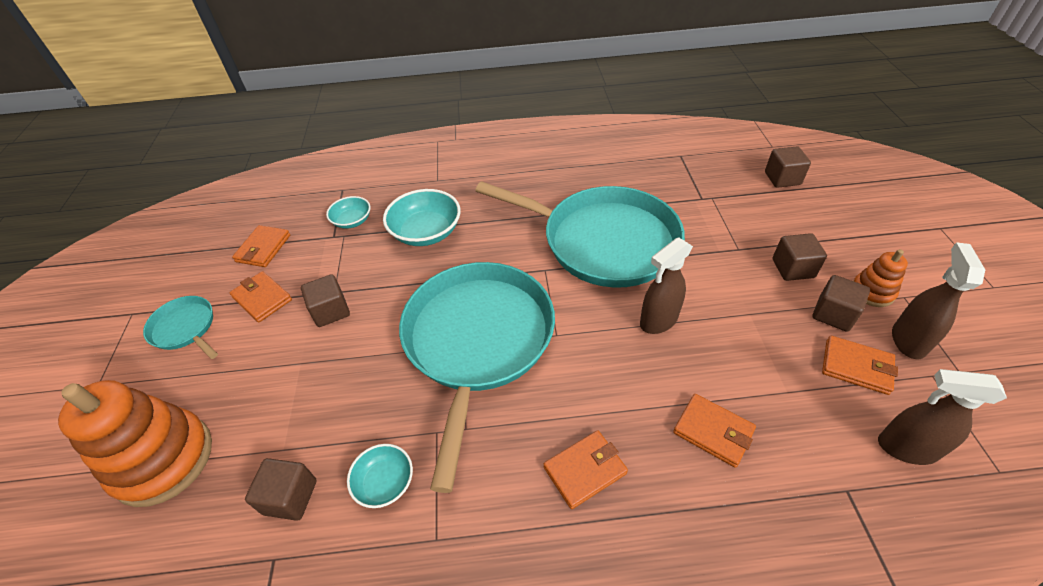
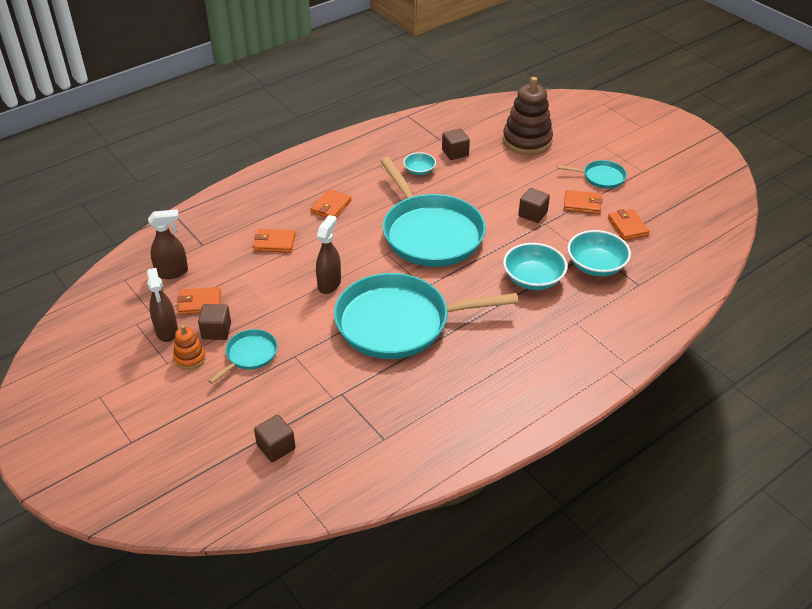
camera: 145 degrees right, 5 degrees down
orange stacking toy [58,380,212,507] -> brown stacking toy [503,77,553,155]
turquoise bowl [326,196,370,229] -> turquoise bowl [567,230,631,276], size x1.70
brown cube [772,233,827,281] -> turquoise pan [208,329,277,384]

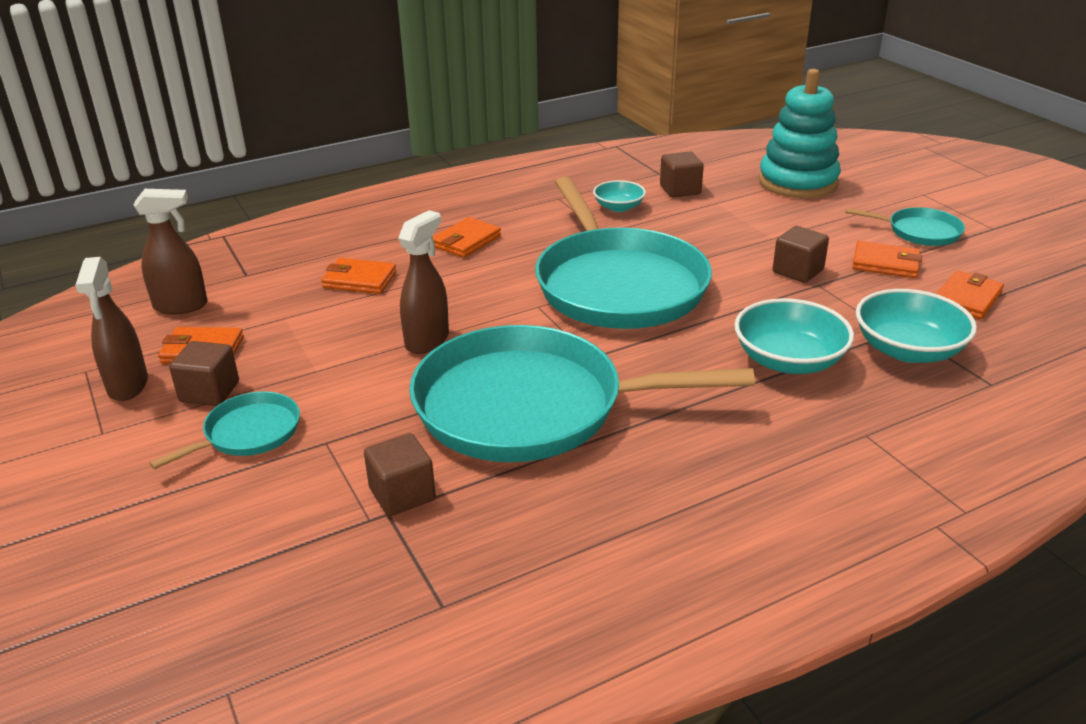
camera: 10 degrees right, 10 degrees down
orange stacking toy [173,325,206,370] -> none
brown cube [254,415,295,462] -> brown cube moved to [364,433,436,516]
brown stacking toy [503,77,553,155] -> turquoise stacking toy [759,69,841,198]
orange wallet [608,209,649,240] -> orange wallet turned 45 degrees clockwise [936,270,1004,319]

